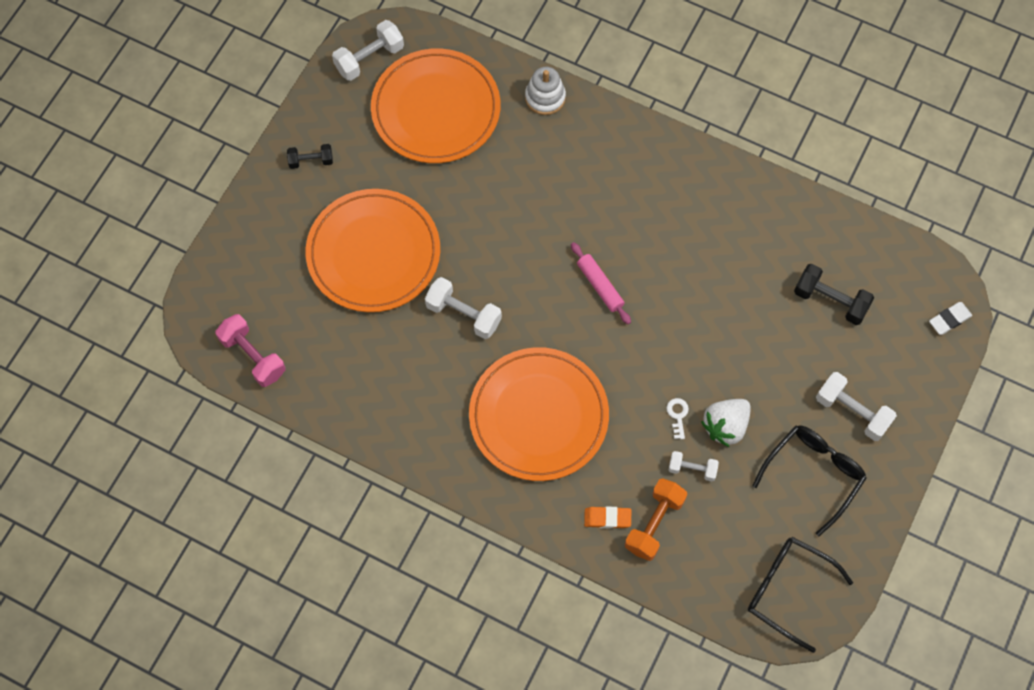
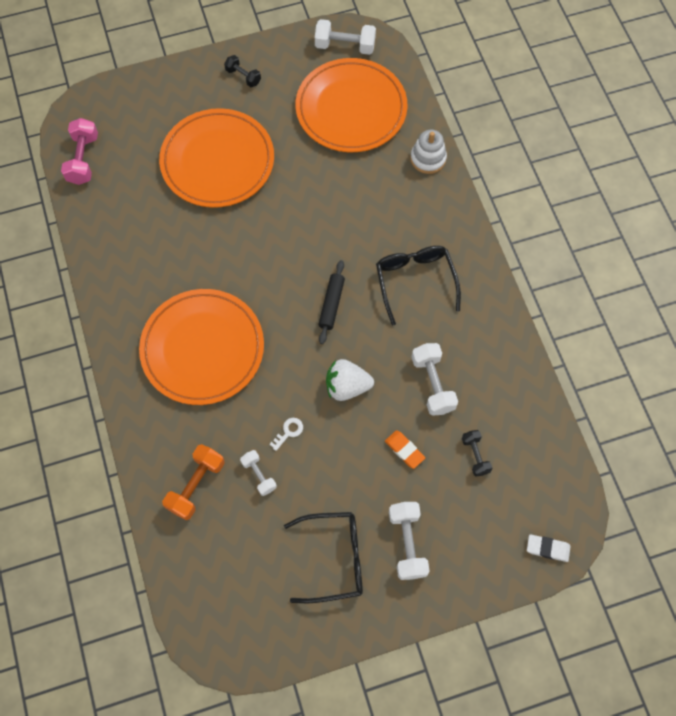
camera: 45 degrees right, 0 degrees up
white dumbbell [425,277,502,339] -> white dumbbell moved to [412,343,458,416]
pink rolling pin [571,242,631,324] -> black rolling pin [318,260,345,344]
orange eraser [584,506,631,529] -> orange eraser moved to [385,430,425,469]
orange dumbbell [625,478,687,561] -> orange dumbbell turned 45 degrees counterclockwise [162,444,225,520]
white strawberry [701,399,751,447] -> white strawberry moved to [326,359,374,401]
black glasses [748,537,853,653] -> black glasses moved to [376,246,461,326]
black dumbbell [794,264,874,325] -> black dumbbell [462,430,492,477], size x0.62

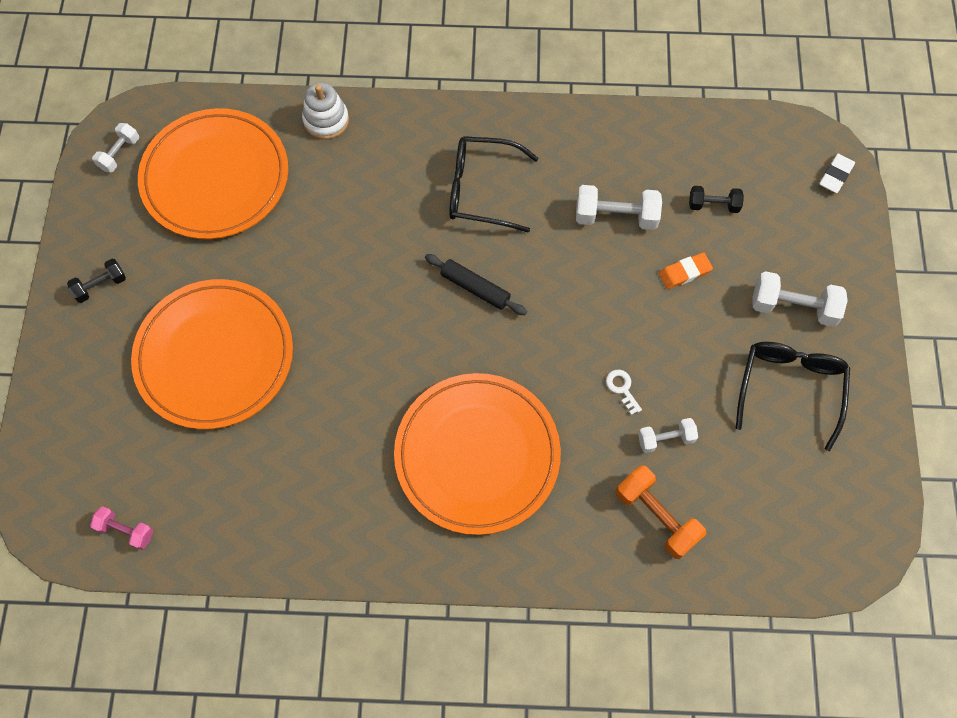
camera: 70 degrees left, 0 degrees up
pink dumbbell [61,118,98,185] -> pink dumbbell [90,506,153,550], size x0.62
white dumbbell [315,19,376,55] -> white dumbbell [92,123,139,172], size x0.62
white strawberry [326,359,374,401] -> none

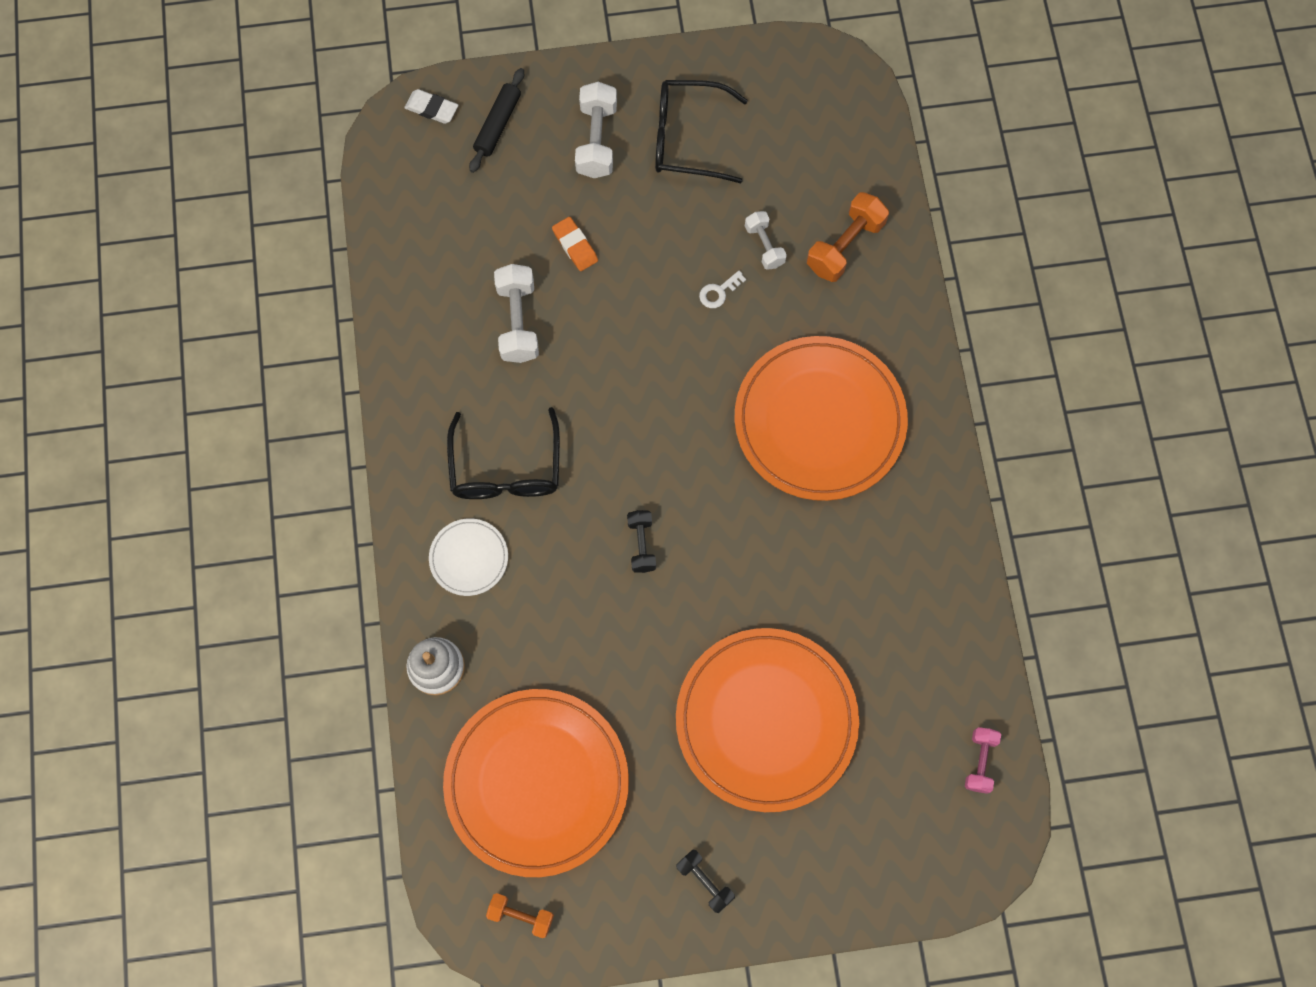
camera: 100 degrees left, 5 degrees up
white dumbbell [92,123,139,172] -> orange dumbbell [486,893,554,938]
black rolling pin [425,254,527,315] -> black rolling pin moved to [469,68,524,173]
black dumbbell [689,186,744,213] -> black dumbbell moved to [627,510,656,573]
none -> white plate [429,519,508,596]

